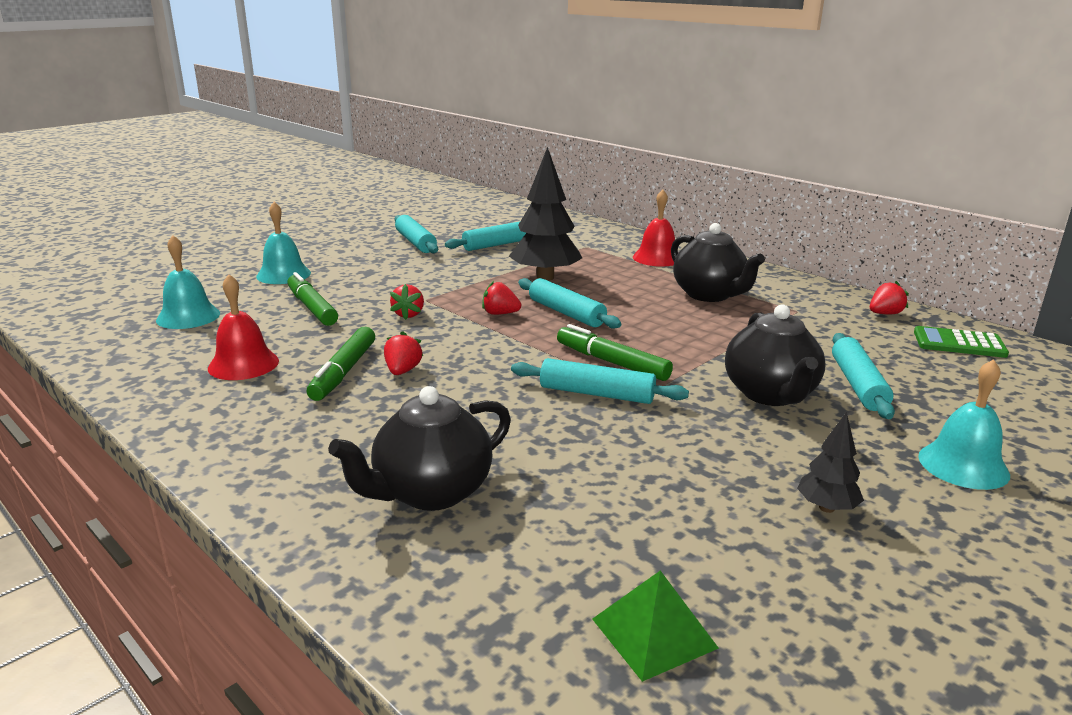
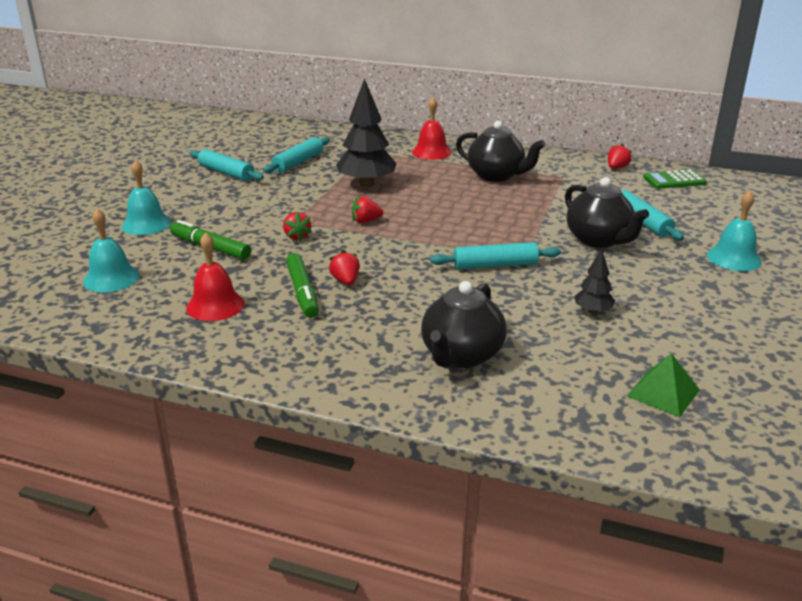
camera: 25 degrees left, 5 degrees up
turquoise rolling pin [518,278,621,329] -> none
green marker [557,324,673,381] -> none
black tree [797,412,864,513] -> black tree moved to [574,249,615,314]

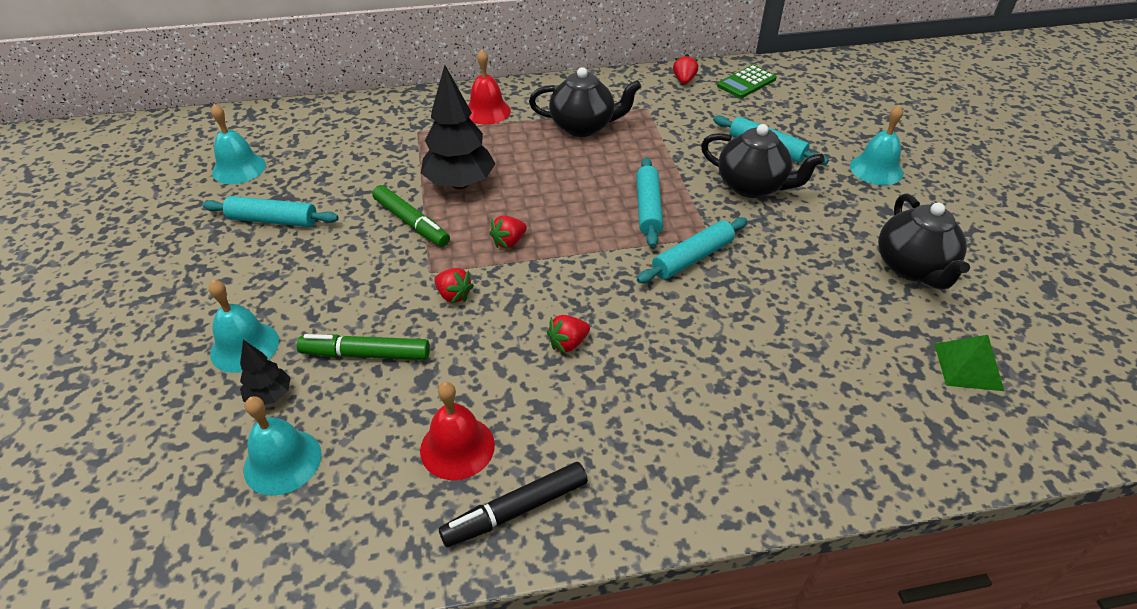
camera: 30 degrees left, 15 degrees up
turquoise rolling pin [263,137,330,174] -> turquoise rolling pin moved to [636,157,663,248]
green marker [286,253,319,318] -> green marker moved to [372,185,450,247]
red strawberry [329,250,360,285] -> red strawberry turned 75 degrees counterclockwise [547,315,590,353]
black teapot [421,281,507,368] -> black teapot moved to [878,194,970,289]
black tree [574,249,615,314] -> black tree moved to [240,340,291,405]
none -> turquoise bell [211,104,266,184]
none -> black marker [439,462,588,547]

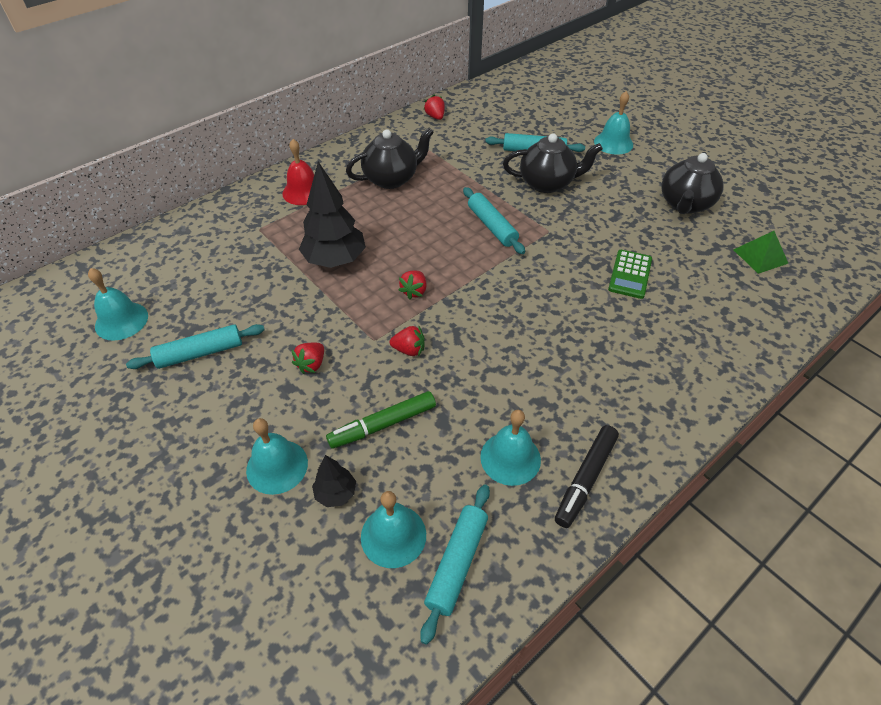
camera: 30 degrees left, 5 degrees up
green marker [372,185,450,247] -> none
red bell [420,382,495,480] -> turquoise bell [480,410,541,486]
red strawberry [547,315,590,353] -> red strawberry moved to [292,343,324,374]
turquoise rolling pin [637,217,747,283] -> turquoise rolling pin moved to [420,485,490,645]
green calculator [717,65,777,98] -> green calculator moved to [608,250,652,299]
black teapot [878,194,970,289] -> black teapot turned 60 degrees clockwise [661,152,724,214]

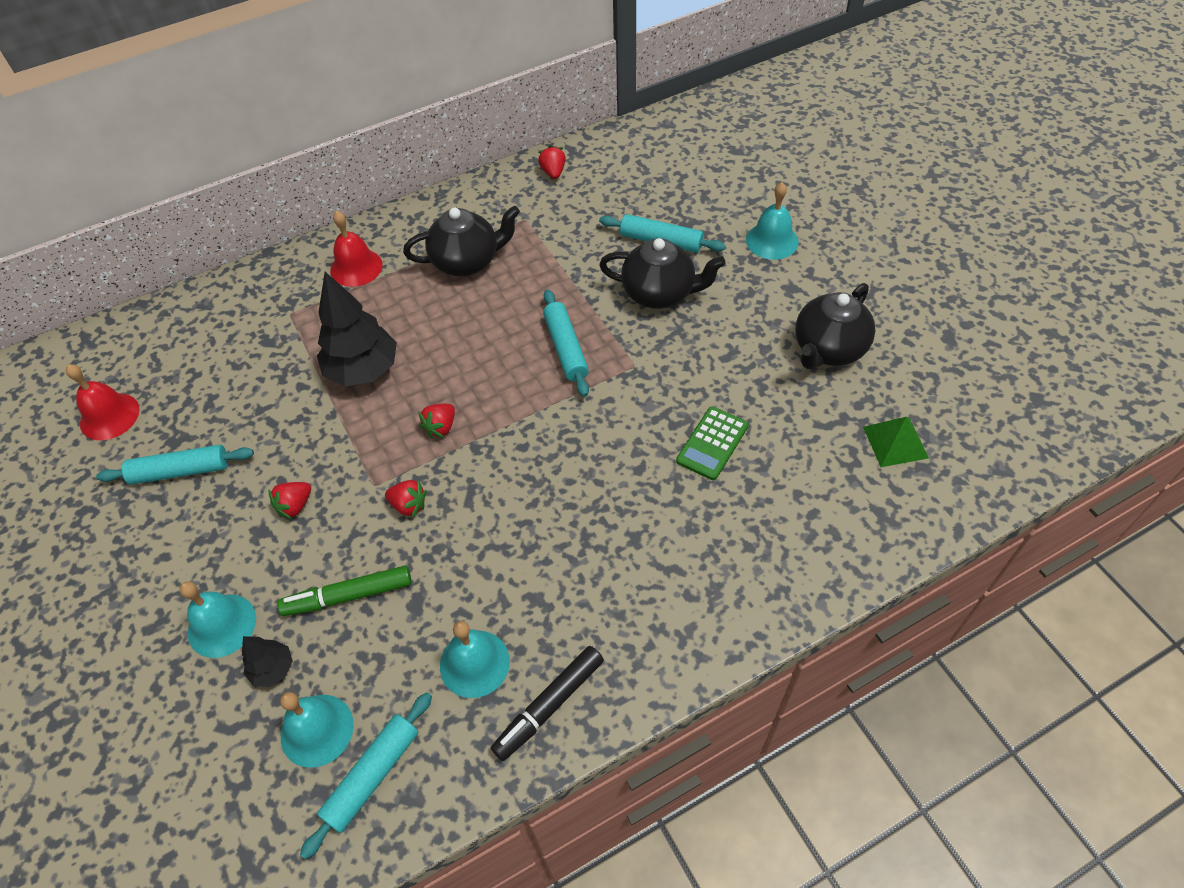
camera: 15 degrees right, 5 degrees up
turquoise bell [88,268,148,341] -> red bell [65,364,139,440]

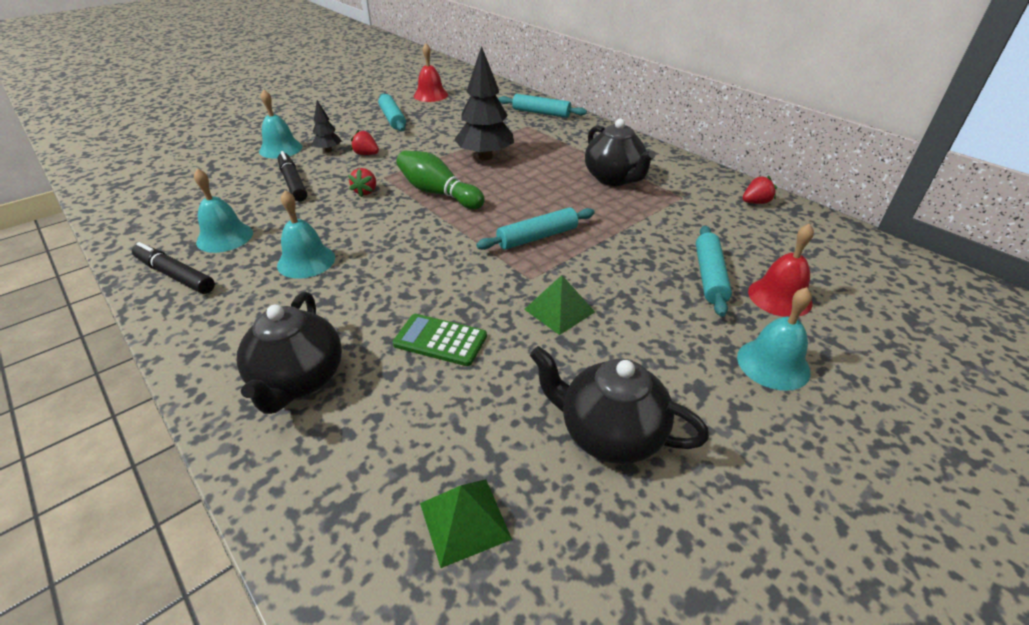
camera: 75 degrees right, 15 degrees down
black tree [242,636,293,687] -> black tree moved to [312,100,341,152]
green marker [277,565,412,616] -> black marker [278,151,307,201]
turquoise bell [280,692,354,768] -> turquoise bell moved to [277,190,335,278]
turquoise rolling pin [300,692,432,860] -> turquoise rolling pin moved to [498,94,587,118]
red bell [330,211,383,287] -> red bell moved to [748,223,814,317]
red strawberry [419,404,455,438] -> green bowling pin [396,151,485,209]
black teapot [599,238,726,309] -> black teapot moved to [237,292,342,414]
none -> green pyramid [524,275,595,335]

